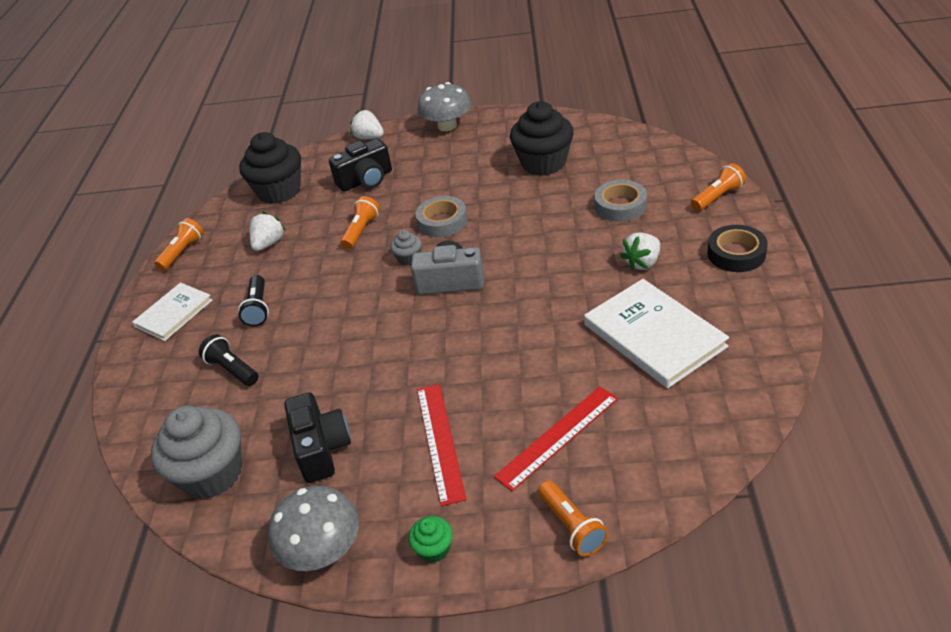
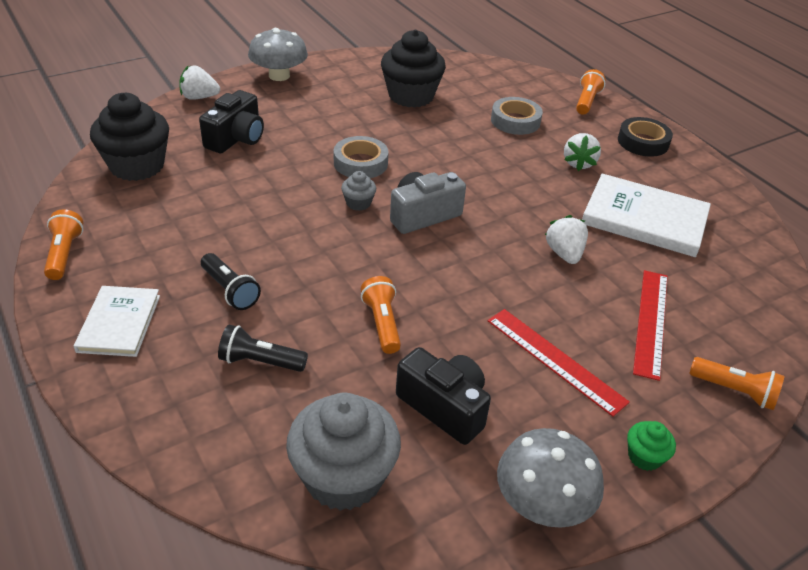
camera: 40 degrees left, 0 degrees up
white strawberry [250,212,285,251] -> white strawberry moved to [545,215,588,264]
orange flashlight [340,196,380,249] -> orange flashlight moved to [361,276,401,354]

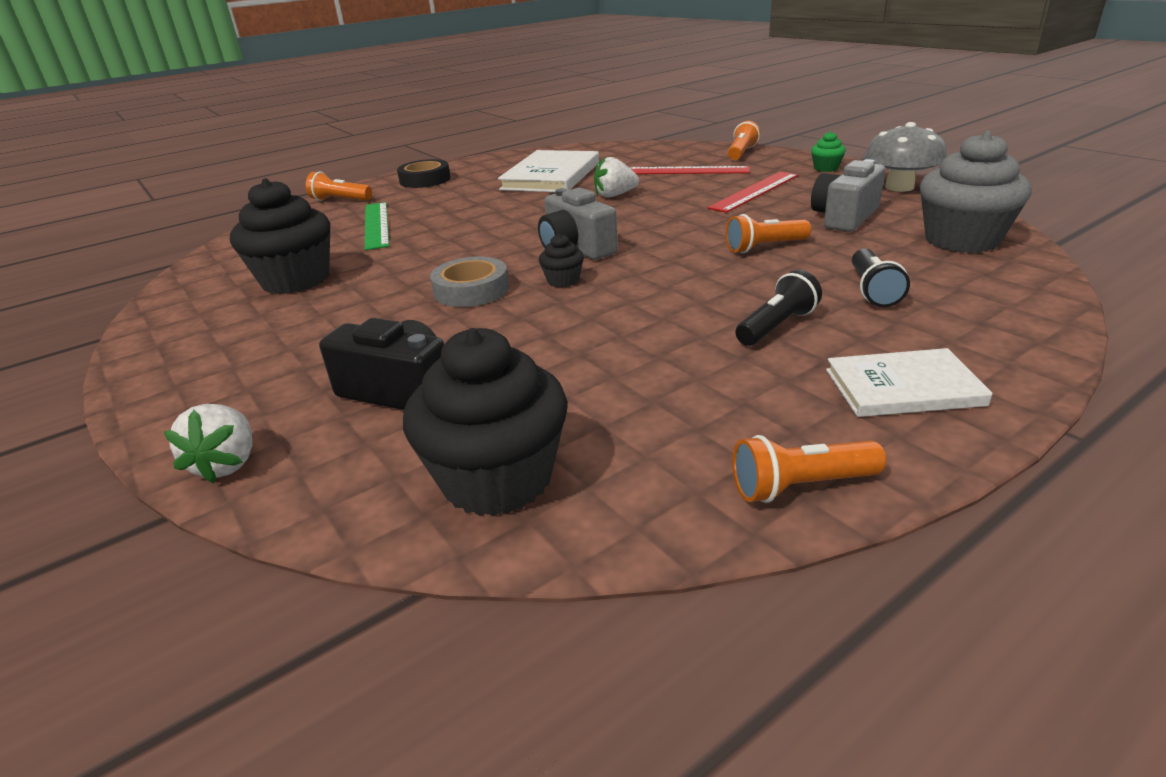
camera: 90 degrees left, 10 degrees down
grey mushroom [248,28,308,81] -> none
grey cupcake [341,171,376,211] -> black cupcake [539,234,584,287]
black camera [396,347,491,445] -> grey camera [811,159,885,232]
grey tape [491,97,543,135] -> green ruler [365,202,389,250]
white strawberry [564,133,601,171] -> none

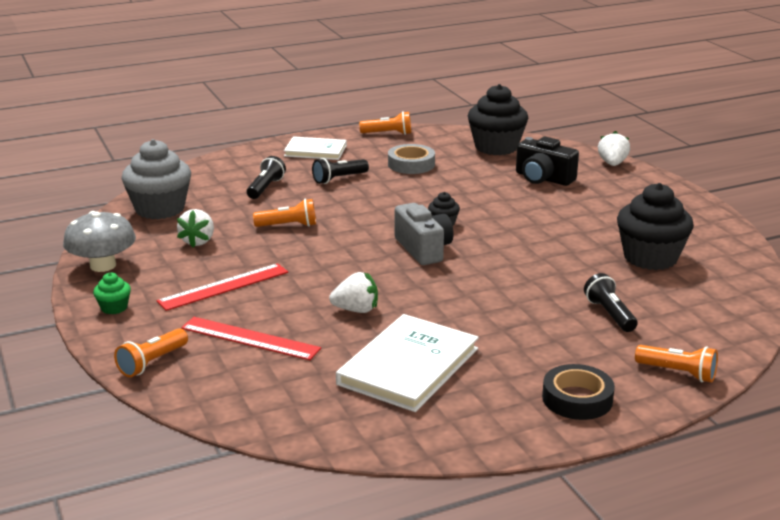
camera: 170 degrees left, 5 degrees down
green ruler [365,202,389,250] -> black flashlight [584,273,638,332]
grey tape [430,256,509,307] -> grey tape moved to [388,144,435,174]
grey camera [811,159,885,232] -> white strawberry [177,209,214,247]

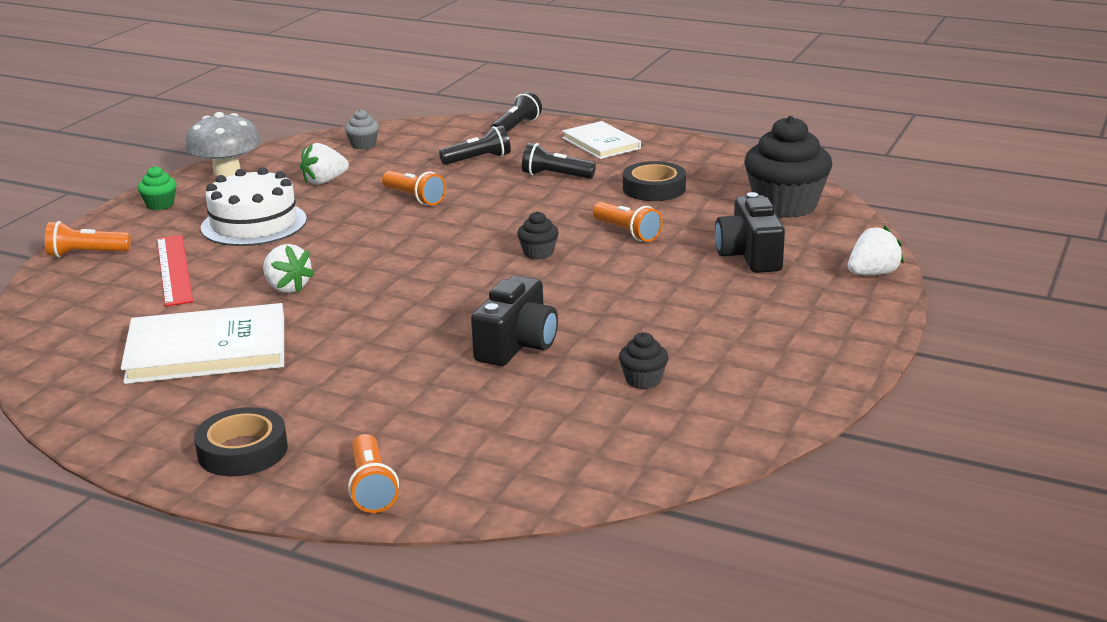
camera: 50 degrees right, 0 degrees up
grey cupcake [121,139,191,219] -> grey cupcake [345,109,379,149], size x0.45
red ruler [157,263,288,311] -> white cake [201,167,307,246]
orange flashlight [359,111,411,135] -> orange flashlight moved to [593,202,663,242]
grey tape [388,144,435,174] -> black tape [623,161,686,201]
grey camera [395,203,454,265] -> none
black flashlight [584,273,638,332] -> black flashlight moved to [491,92,542,132]
black cupcake [617,183,694,270] -> black cupcake [619,332,668,389], size x0.45
none -> black camera [471,275,558,366]

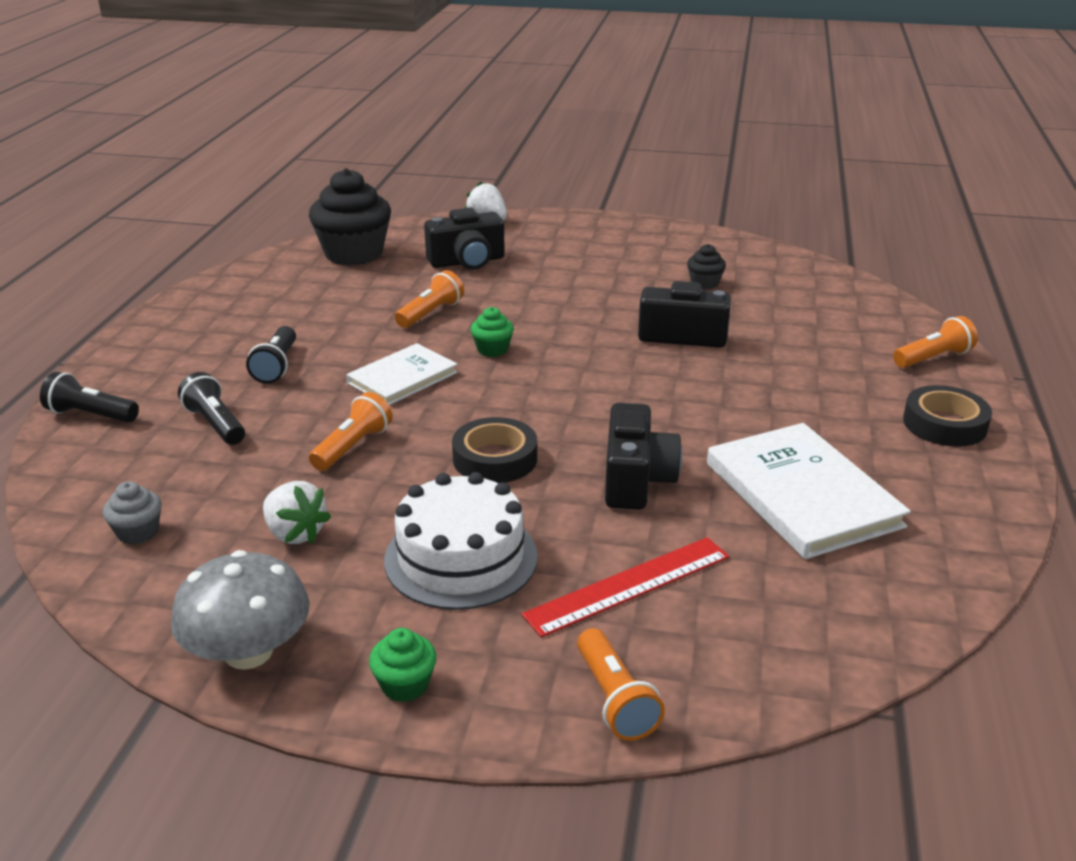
camera: 105 degrees left, 5 degrees up
white strawberry [263,244,315,293] -> black camera [605,403,682,510]
black cupcake [517,211,559,260] -> green cupcake [470,307,514,357]
white book [562,121,641,159] -> white book moved to [346,343,458,405]
black tape [623,161,686,201] -> black tape moved to [452,417,537,483]

